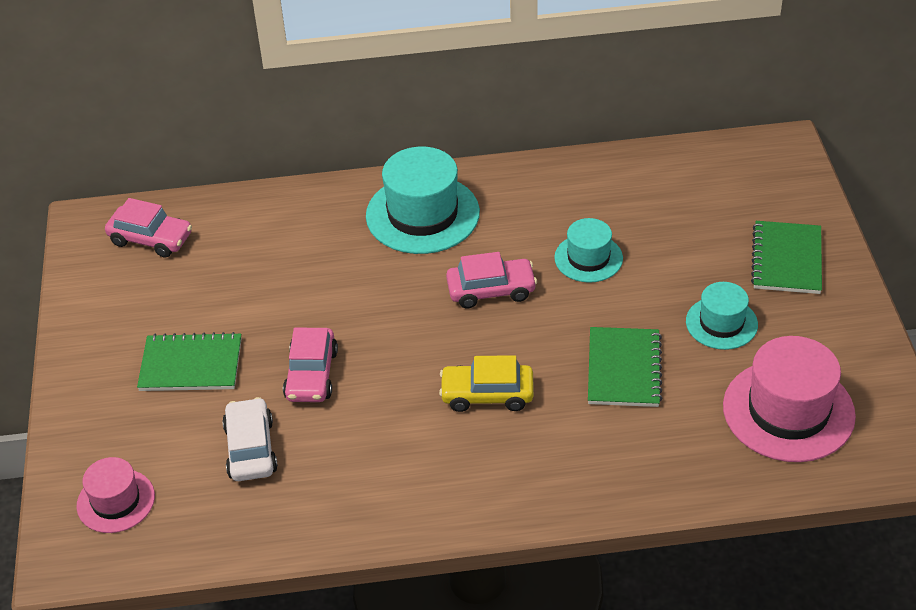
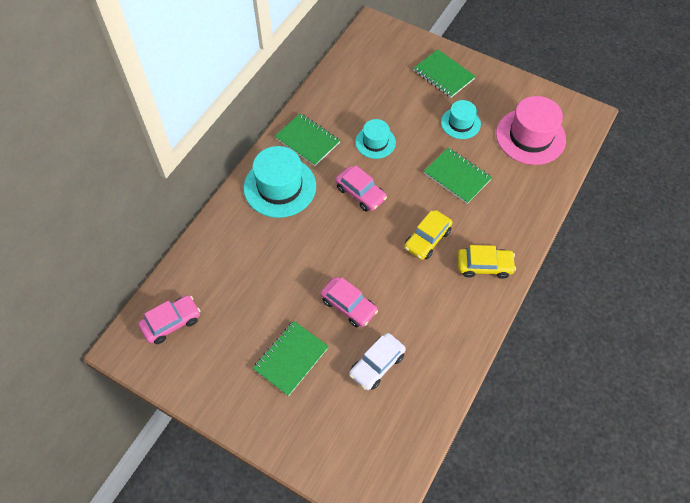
camera: 55 degrees left, 15 degrees up
pink hat [77,457,155,533] -> none
white car [222,397,278,481] -> white car turned 75 degrees counterclockwise [349,333,406,390]
pink car [446,252,537,308] -> pink car turned 105 degrees clockwise [335,165,387,211]
none -> green notebook [275,113,340,166]
none -> yellow car [458,245,516,279]

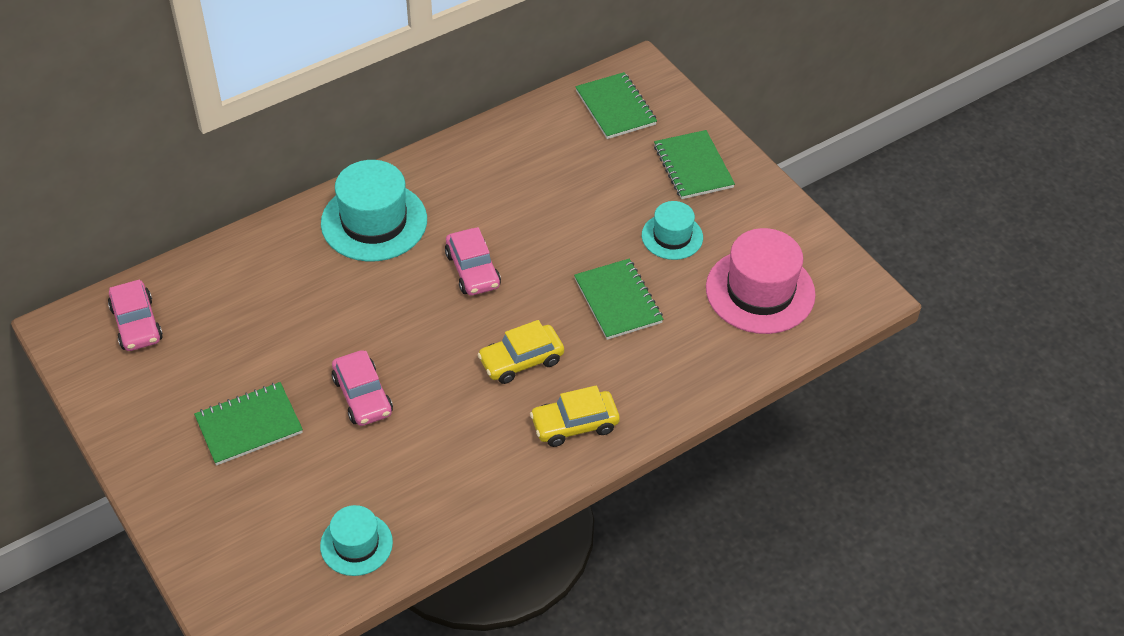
camera: 25 degrees right, 10 degrees down
pink car [138,295,200,344] -> pink car turned 75 degrees clockwise [108,280,163,351]
green notebook [275,113,340,166] -> green notebook moved to [575,72,657,139]
white car [349,333,406,390] -> none
turquoise hat [355,119,396,159] -> turquoise hat moved to [320,505,393,576]
yellow car [458,245,516,279] -> yellow car turned 135 degrees clockwise [530,386,620,447]

